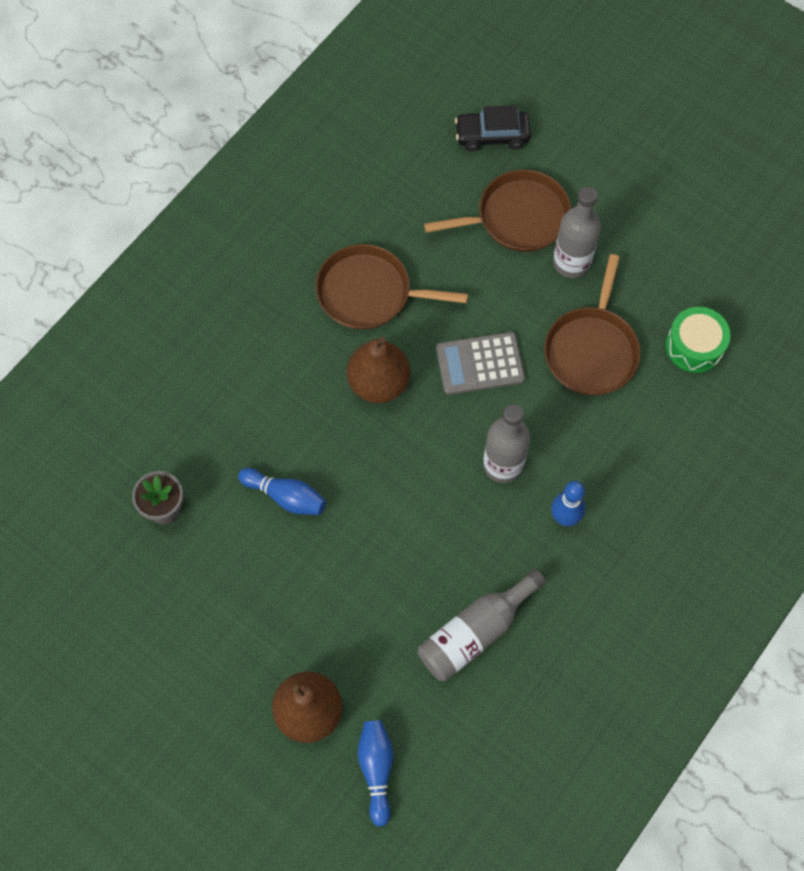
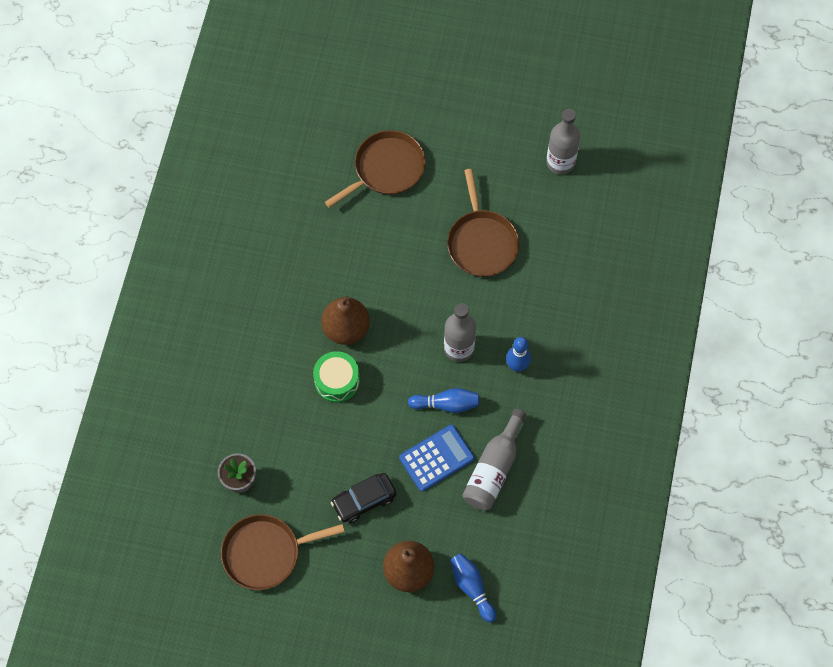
camera: 25 degrees left, 0 degrees up
blue bowling pin [238,468,326,515] -> blue bowling pin moved to [408,388,479,413]
brown pan [315,244,468,330] -> brown pan moved to [221,514,345,590]
grey calculator [436,332,525,395] -> none
black car [455,105,531,151] -> black car moved to [331,473,396,523]
grey bottle [553,187,601,278] -> grey bottle moved to [546,109,580,174]
green drum [666,307,731,373] -> green drum moved to [313,351,360,403]
none -> blue calculator [399,425,475,492]

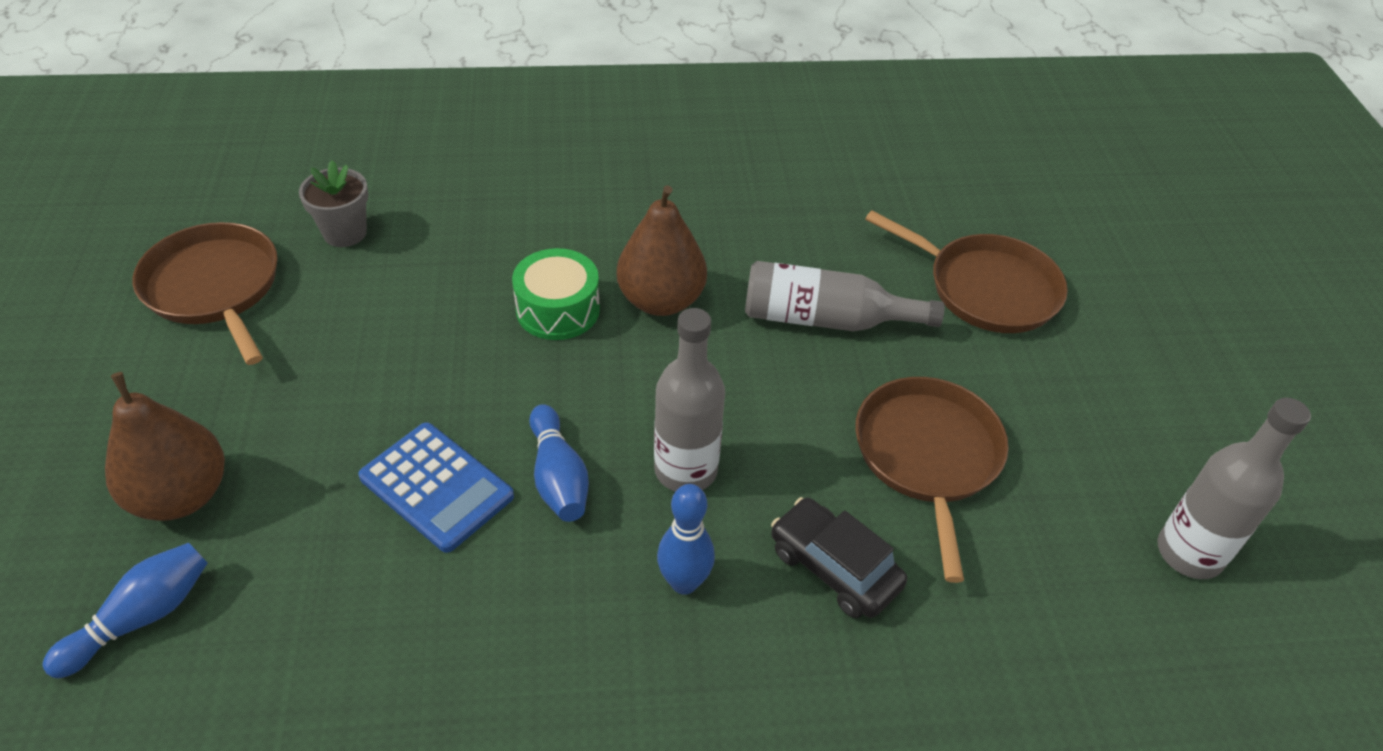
camera: 70 degrees right, 20 degrees down
black car [331,473,396,523] -> black car moved to [771,497,907,618]
brown pan [447,169,520,277] -> brown pan turned 120 degrees clockwise [855,377,1009,583]
grey bottle [462,409,526,511] -> grey bottle moved to [745,261,945,331]

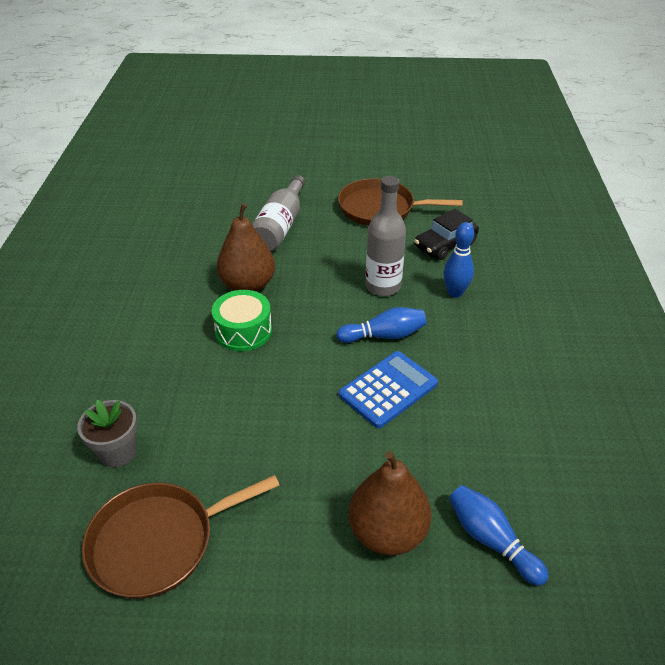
camera: 80 degrees left, 5 degrees down
brown pan [865,210,1068,333] -> none
grey bottle [1157,398,1311,579] -> none

